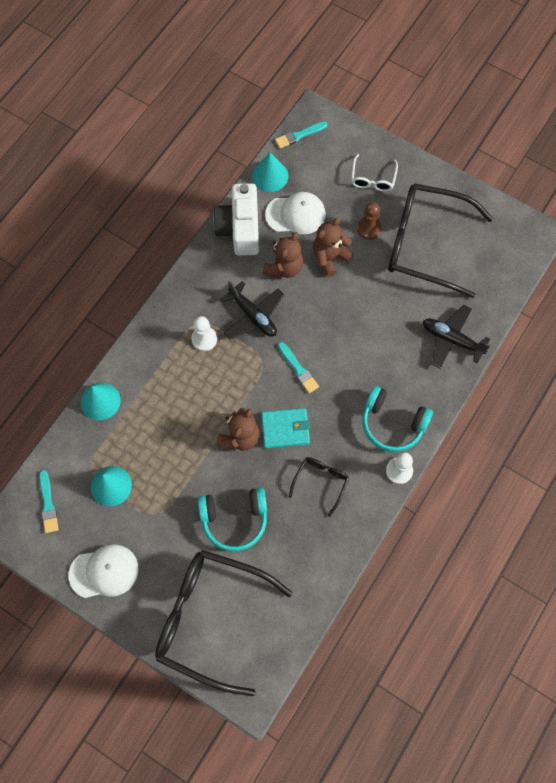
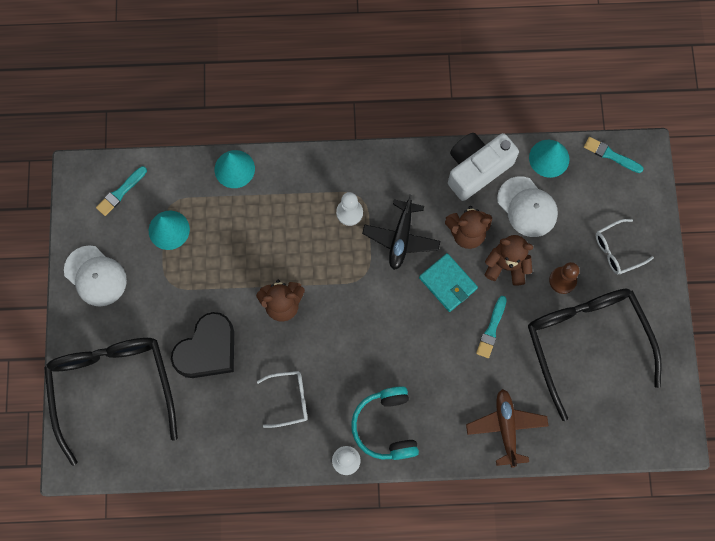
camera: 55 degrees right, 5 degrees up
turquoise headphones [198,488,267,551] -> black heart [171,312,234,378]
turquoise wallet [261,408,310,448] -> turquoise wallet moved to [419,253,478,312]
turquoise brush [278,342,319,393] -> turquoise brush moved to [476,296,507,358]
black glasses [289,457,349,517] -> white glasses [257,371,308,428]
black plane [423,305,490,368] -> brown plane [466,389,548,468]

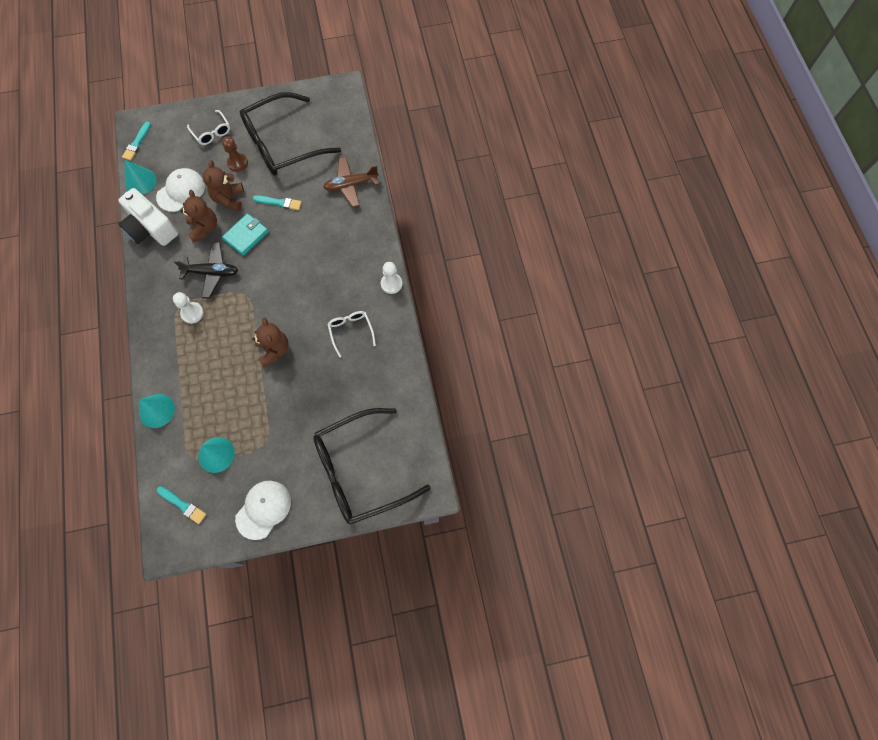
camera: 100 degrees left, 5 degrees down
black heart [171,312,234,378] -> none
turquoise headphones [351,386,419,460] -> none

